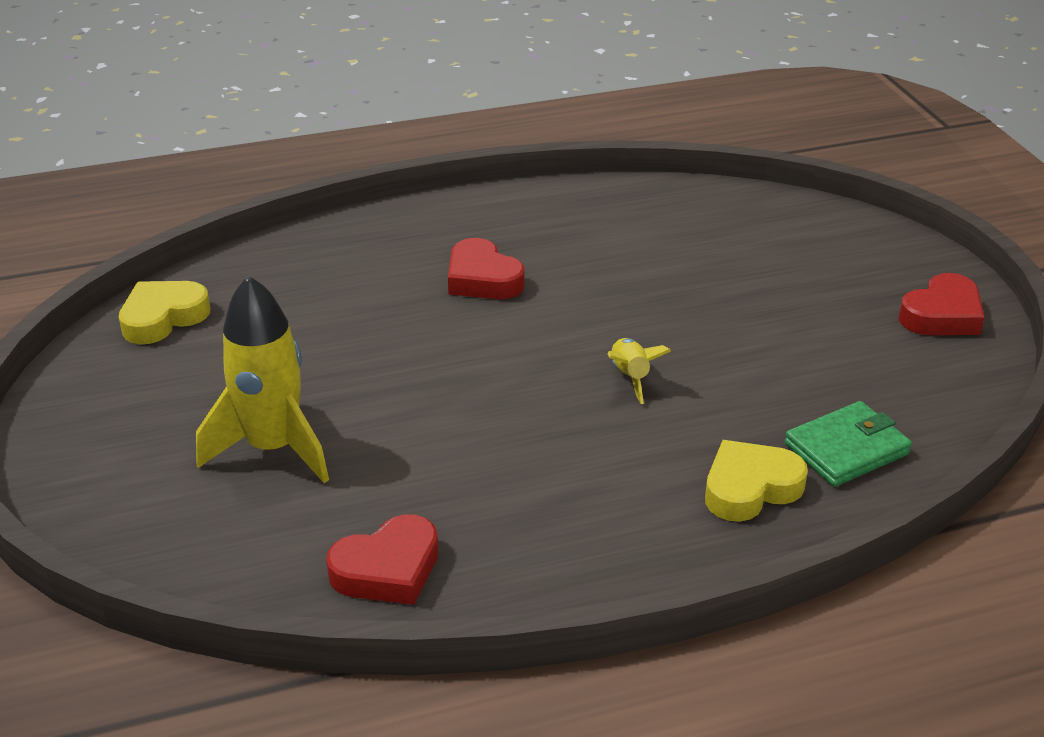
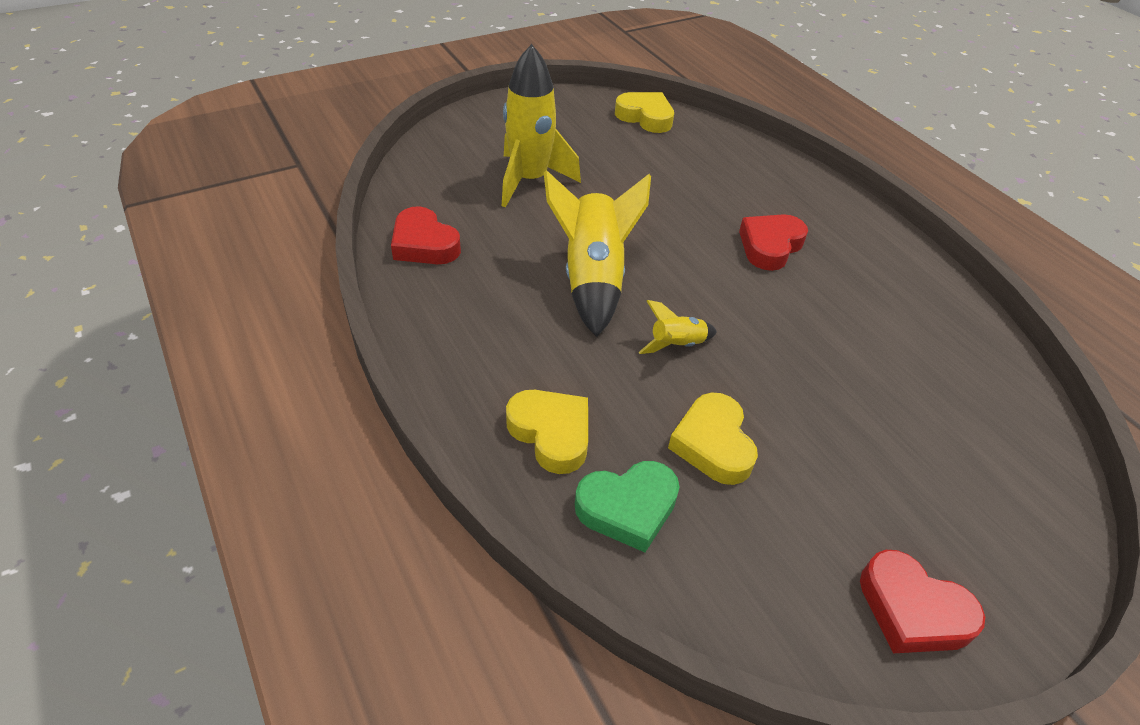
camera: 75 degrees right, 10 degrees up
green wallet [785,401,912,487] -> green heart [575,461,680,552]
none -> yellow rocket [544,170,651,337]
none -> yellow heart [668,393,758,485]

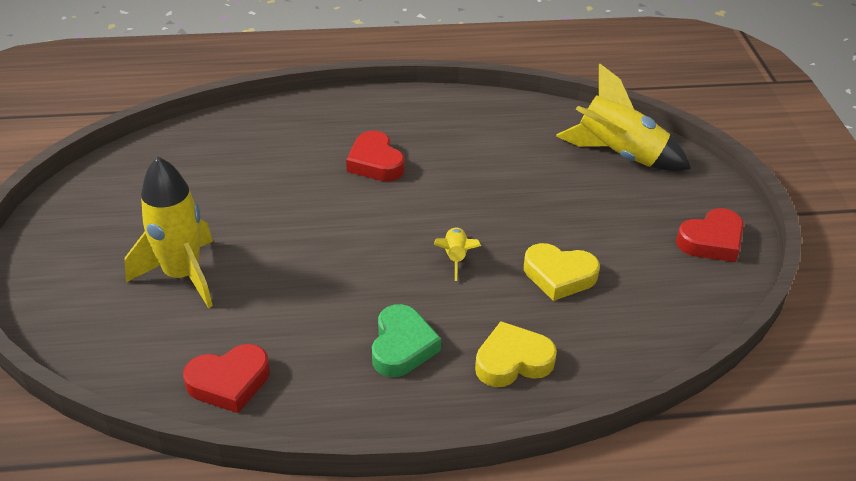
camera: 65 degrees left, 5 degrees down
yellow rocket [544,170,651,337] -> yellow rocket moved to [556,64,691,171]
green heart [575,461,680,552] -> green heart moved to [372,304,441,377]
yellow heart [615,92,674,133] -> none

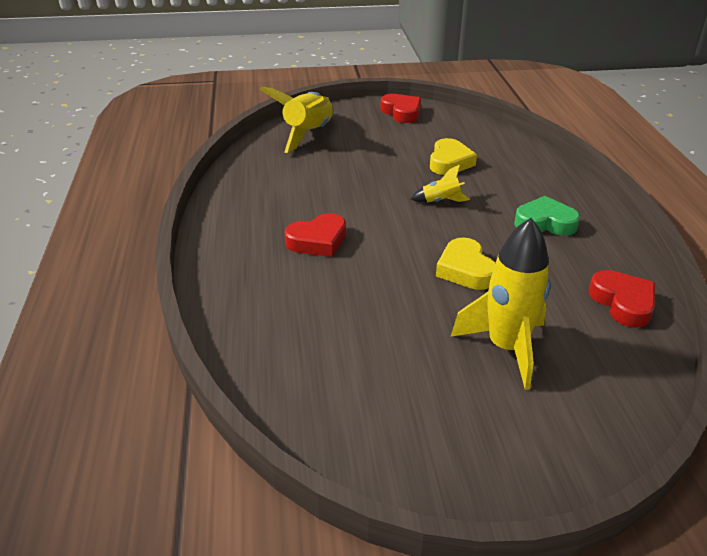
camera: 90 degrees left, 5 degrees down
yellow heart [475,321,557,387] -> yellow heart moved to [436,238,495,290]

